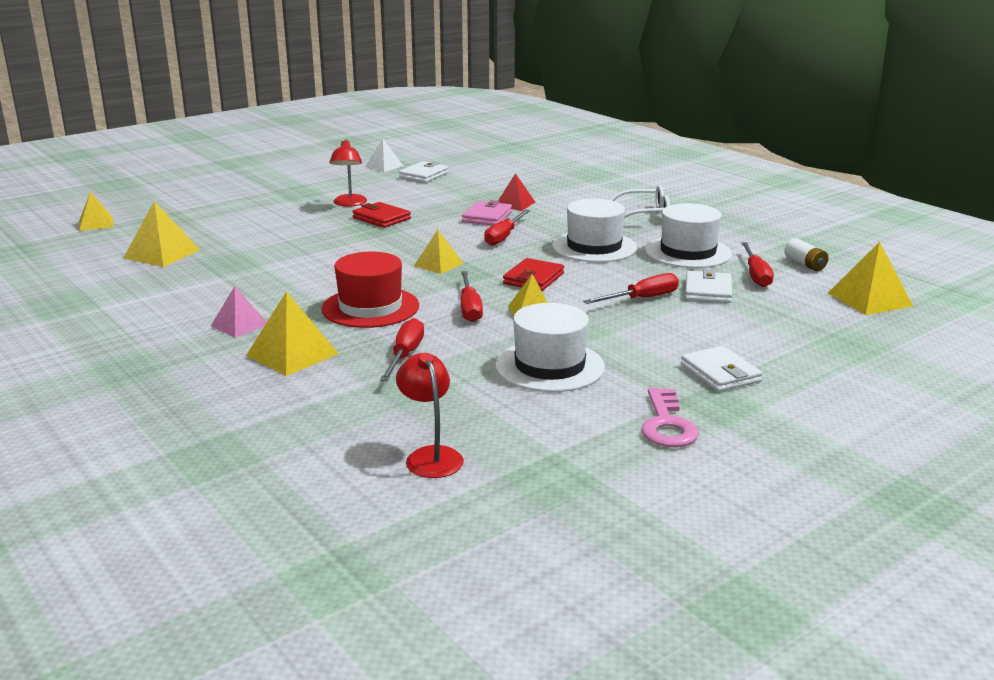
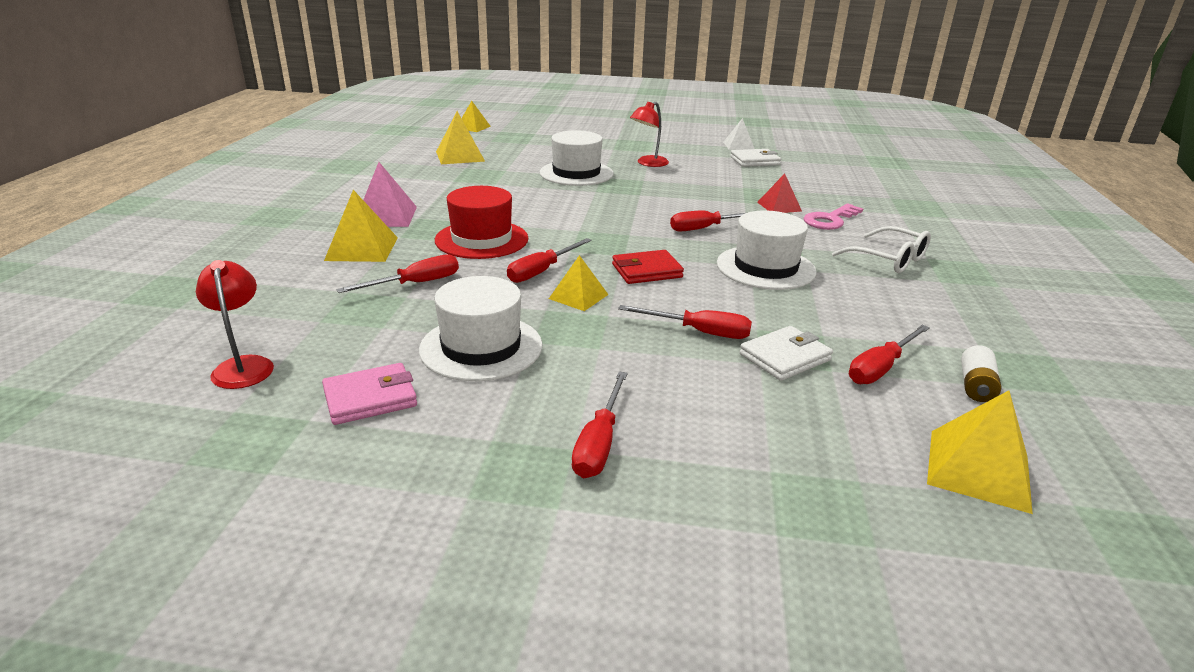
camera: 45 degrees right, 5 degrees up
pink pyramid [211,286,267,338] -> pink pyramid [363,162,417,227], size x1.52
red wallet [352,202,411,228] -> none
red lamp [396,353,464,478] -> red lamp turned 45 degrees counterclockwise [196,260,274,389]
yellow pyramid [414,230,464,274] -> none
pink wallet [462,200,512,225] -> pink wallet moved to [322,363,417,425]
pink key [641,388,699,447] -> pink key moved to [803,204,863,230]
white hat [645,203,732,268] -> white hat moved to [539,130,614,186]
white wallet [681,346,763,392] -> red screwdriver [572,371,628,478]

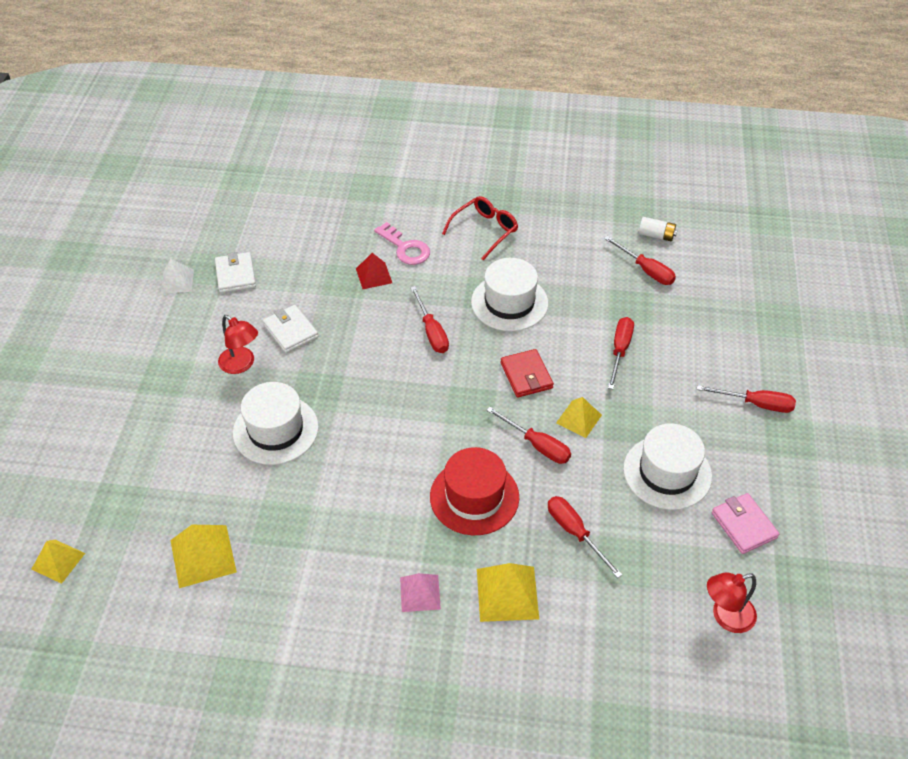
camera: 90 degrees left, 20 degrees up
pink pyramid [363,162,417,227] -> pink pyramid [400,573,441,612], size x0.66
white wallet [740,326,833,381] -> white wallet moved to [263,305,318,353]
white glasses [832,226,931,273] -> red glasses [442,196,518,261]
yellow pyramid [927,390,1033,514] -> none

